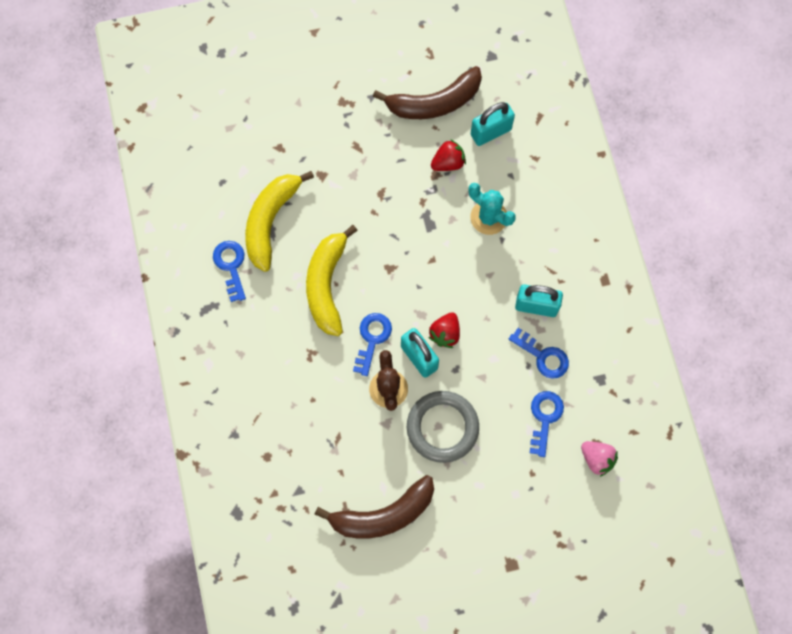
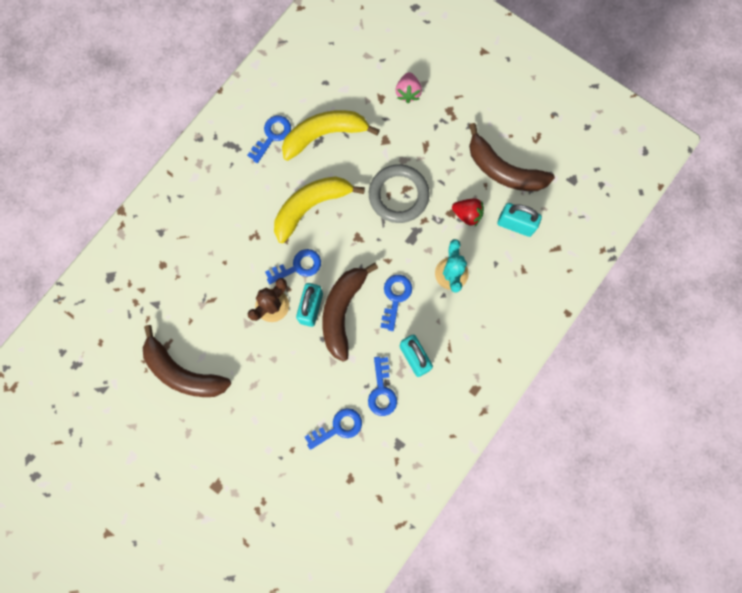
camera: 50 degrees right, 5 degrees up
grey ring [407,391,479,463] -> grey ring moved to [369,164,430,223]
red strawberry [428,312,460,348] -> brown banana [322,263,378,362]
pink strawberry [581,441,618,477] -> pink strawberry moved to [395,72,422,103]
none -> blue key [380,275,412,331]

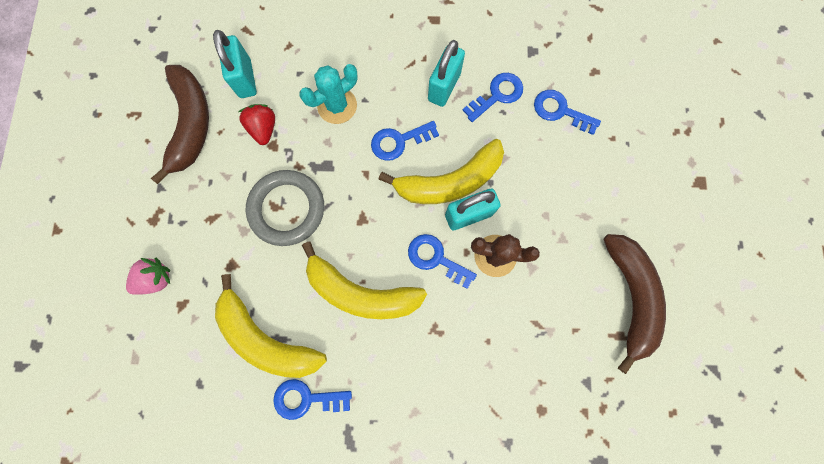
camera: 125 degrees left, 0 degrees up
brown banana [322,263,378,362] -> yellow banana [378,139,504,204]

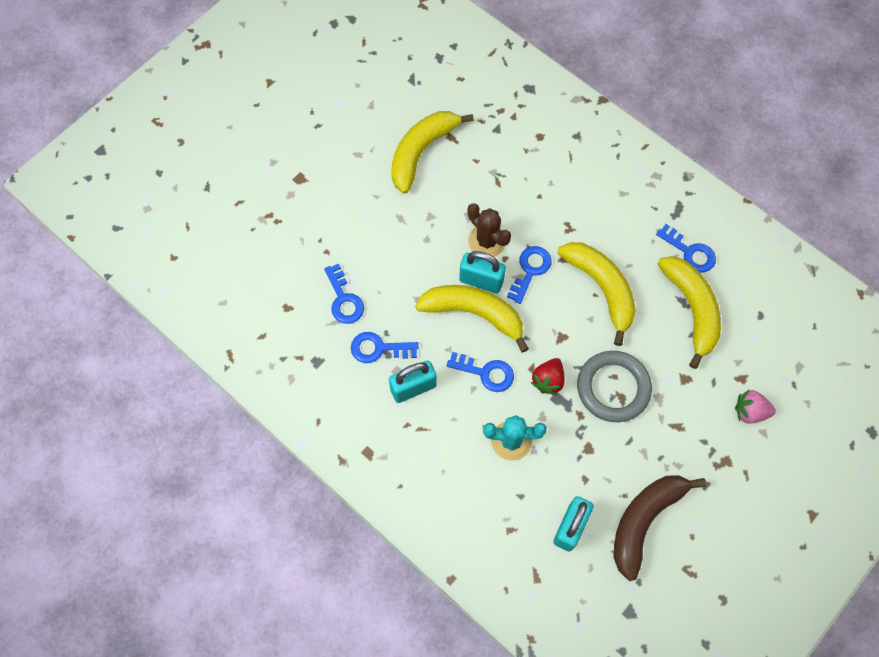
camera: 140 degrees left, 10 degrees down
red strawberry [239,104,275,145] -> red strawberry moved to [531,358,565,395]
blue key [408,234,477,289] -> blue key turned 135 degrees counterclockwise [507,246,552,304]
brown banana [603,234,666,374] -> yellow banana [391,111,474,194]

